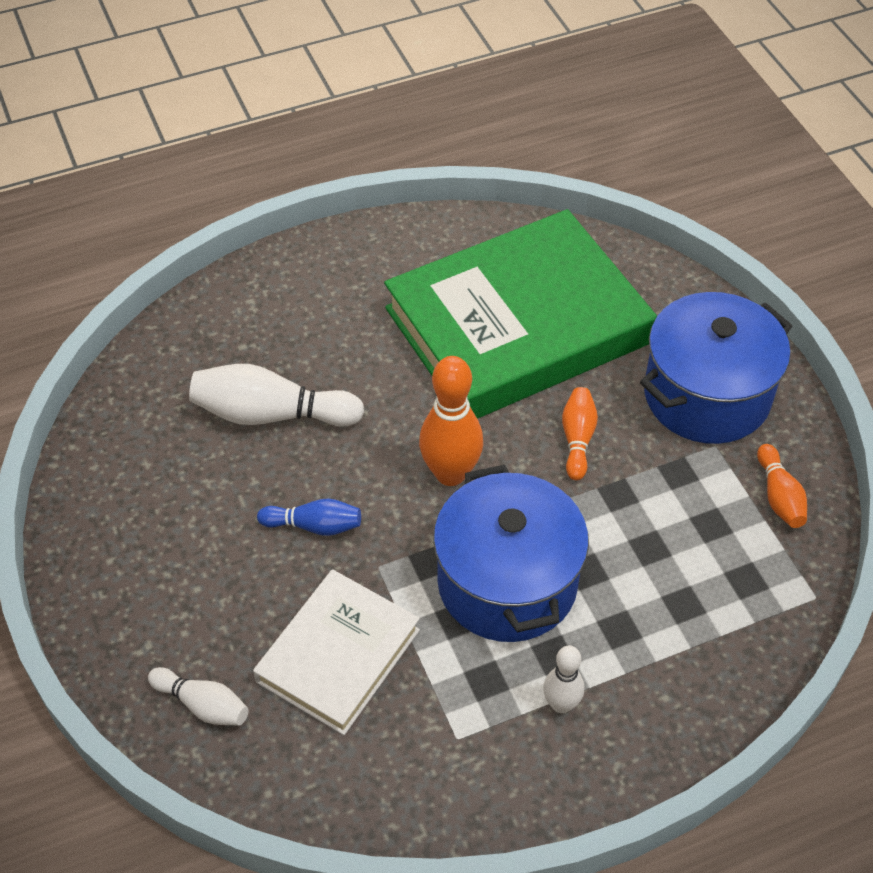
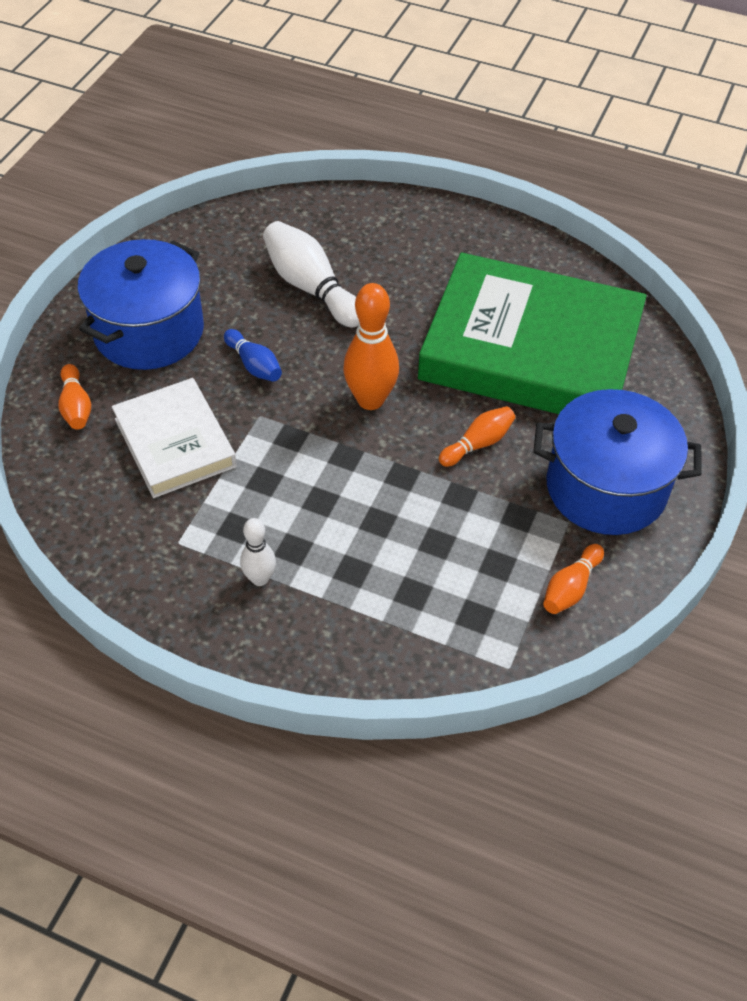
camera: 45 degrees right, 0 degrees up
white bowling pin [148,667,249,726] -> orange bowling pin [59,364,91,429]
white book [253,569,420,735] -> white book turned 75 degrees clockwise [112,378,237,498]
blue pot [433,465,589,642] -> blue pot moved to [78,239,204,370]

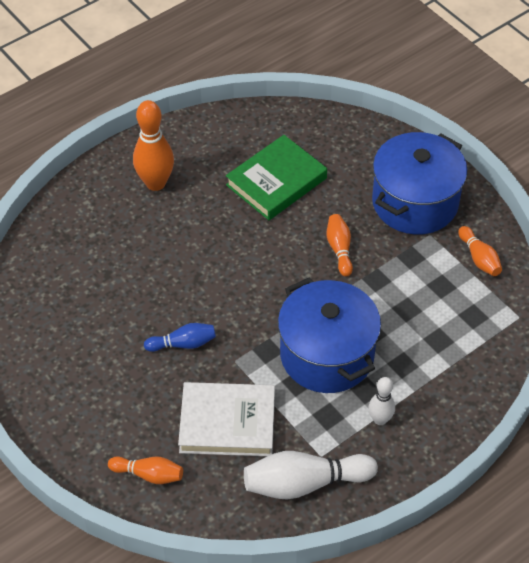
camera: 60 degrees left, 0 degrees up
blue pot [78,239,204,370] -> blue pot moved to [278,278,381,393]
white bowling pin [263,221,359,328] -> white bowling pin moved to [244,451,378,499]
orange bowling pin [343,283,399,410] -> orange bowling pin moved to [133,100,174,191]
green book [418,253,646,414] -> green book [226,135,327,220], size x0.54

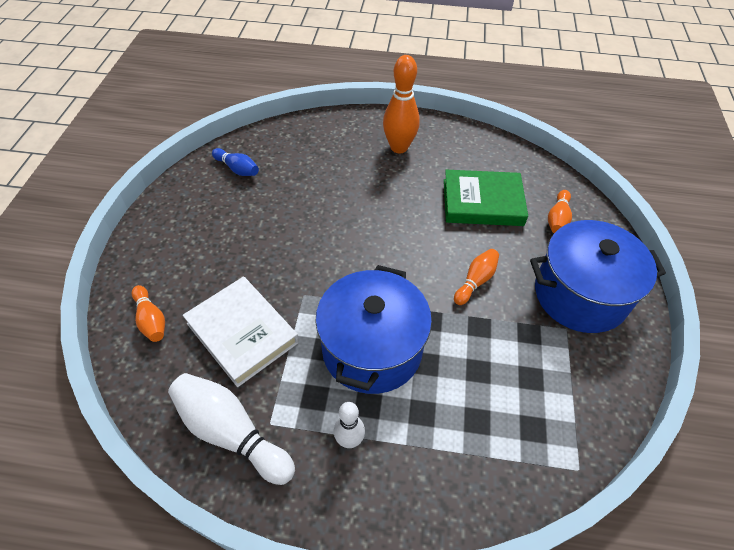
camera: 45 degrees right, 0 degrees up
blue bowling pin [144,323,216,352] -> blue bowling pin moved to [212,148,259,176]
orange bowling pin [458,226,502,276] -> orange bowling pin moved to [548,190,572,233]

